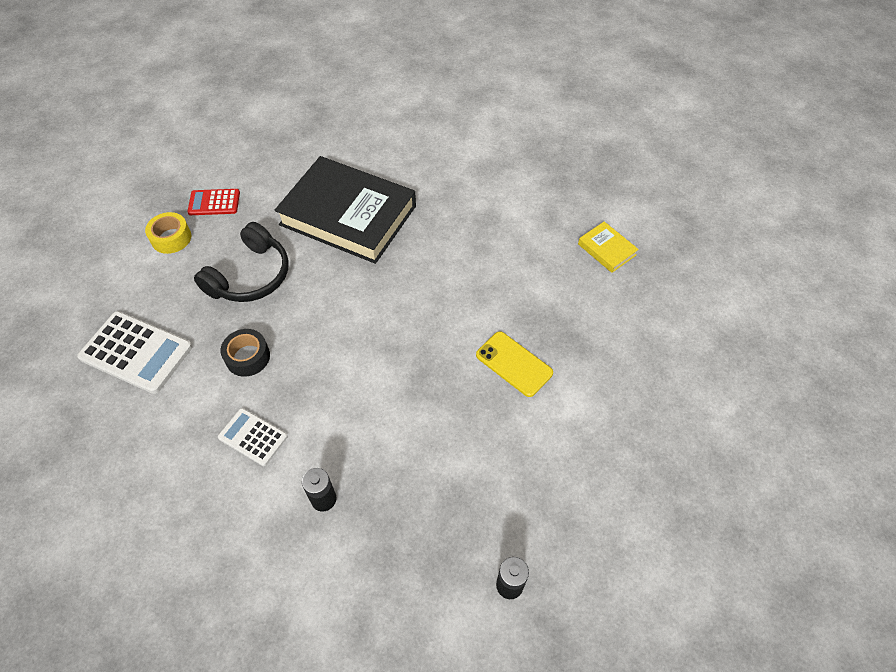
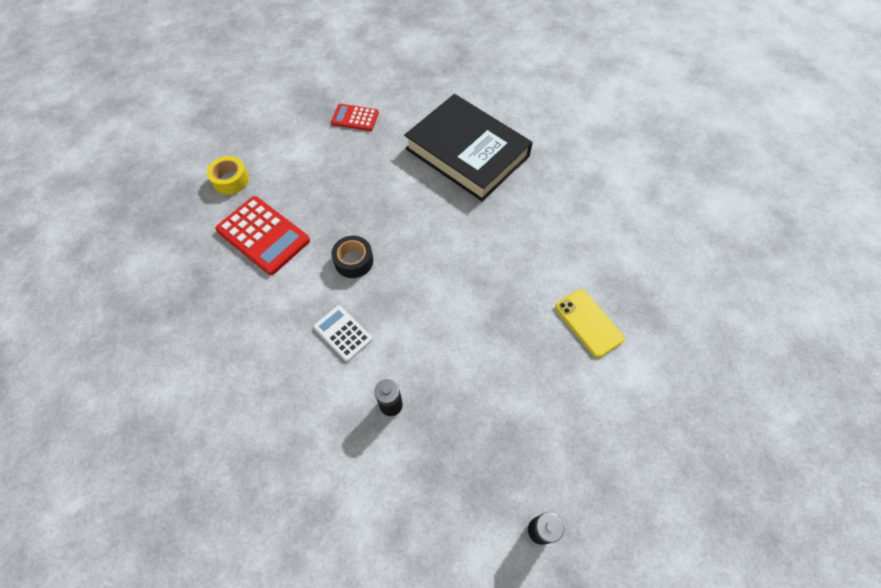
camera: 15 degrees right, 5 degrees up
white calculator [77,311,193,394] -> red calculator [215,196,310,275]
yellow tape [145,212,192,254] -> yellow tape moved to [207,156,249,195]
black headphones [194,222,289,302] -> none
yellow book [578,221,639,273] -> none

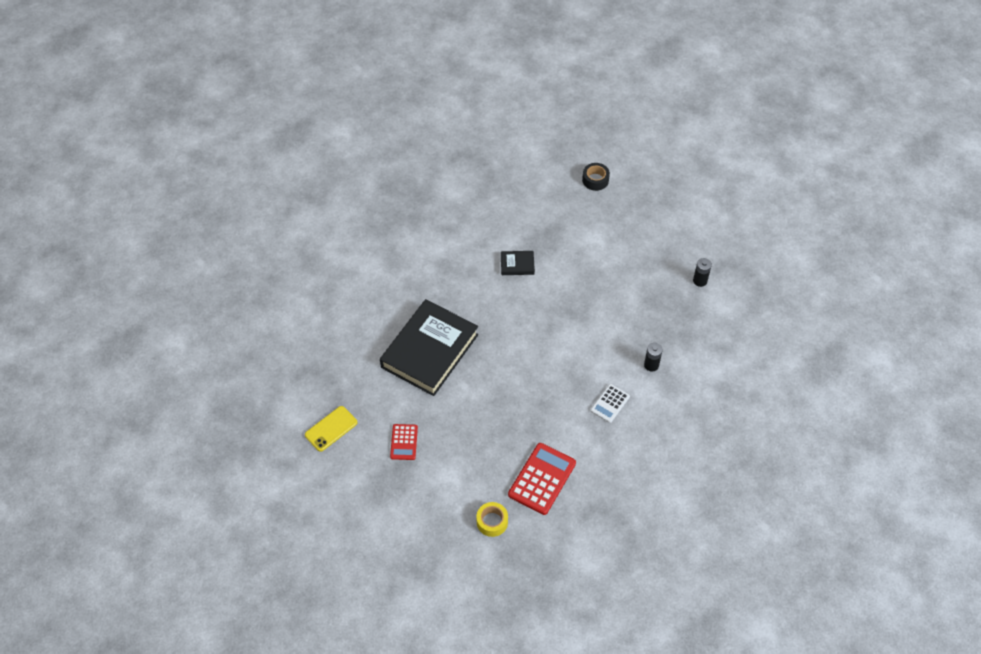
camera: 100 degrees left, 5 degrees down
black tape [331,236,374,278] -> black tape moved to [582,163,610,191]
yellow phone [555,289,625,358] -> yellow phone moved to [305,406,357,452]
none -> black book [501,251,535,275]

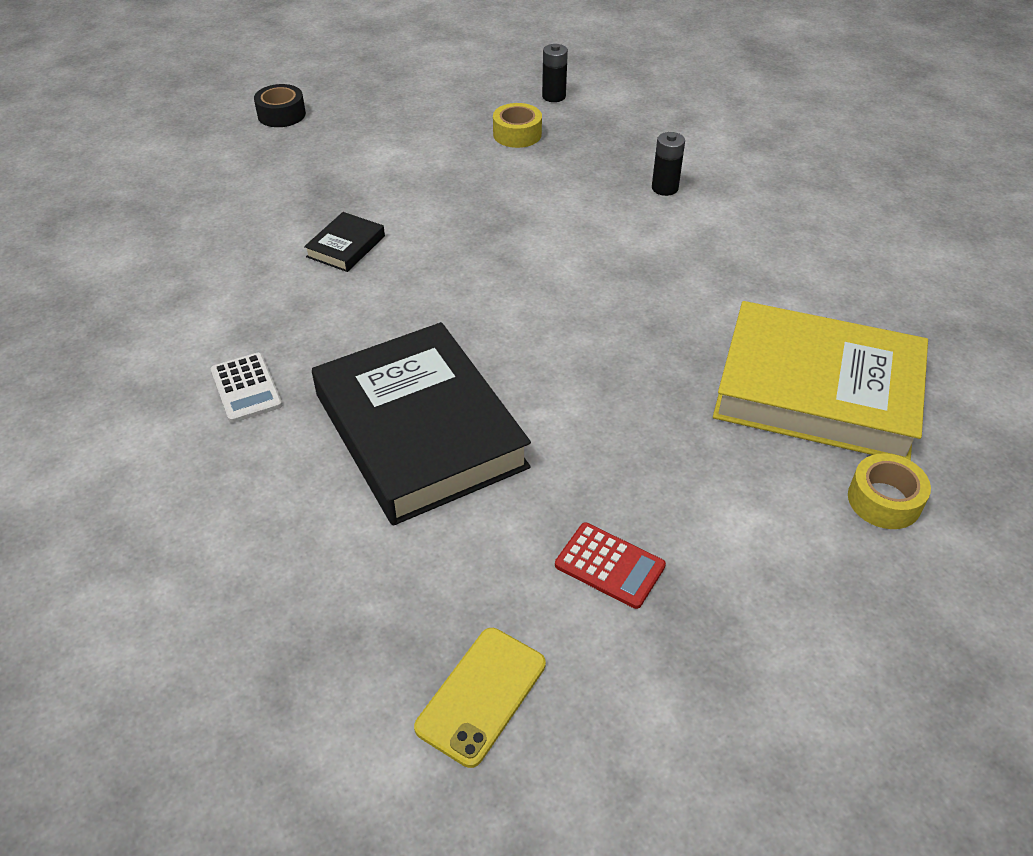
camera: 60 degrees left, 10 degrees down
yellow phone [305,406,357,452] -> yellow phone turned 45 degrees clockwise [414,628,546,768]
red calculator [508,443,576,515] -> yellow book [713,301,928,461]
white calculator [590,384,630,423] -> white calculator moved to [211,353,282,423]
none -> yellow tape [493,103,542,148]

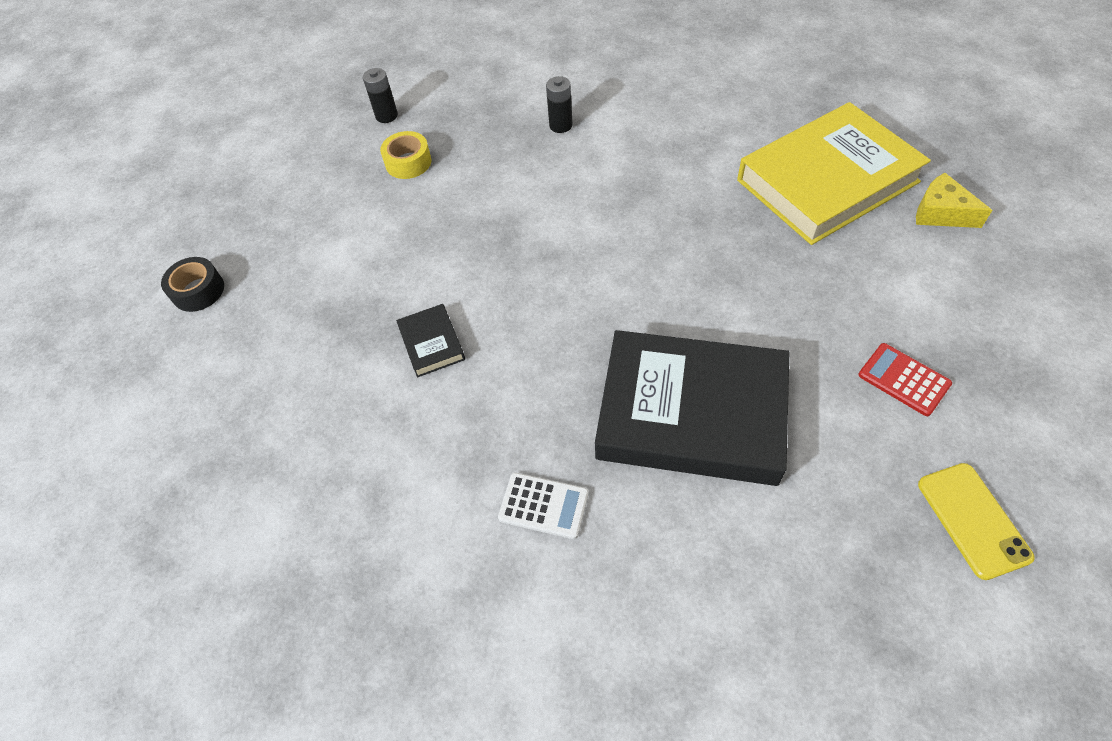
camera: 45 degrees left, 10 degrees up
red calculator [555,522,666,609] -> red calculator turned 120 degrees counterclockwise [858,343,952,416]
yellow tape [848,453,931,529] -> yellow cheese [916,173,992,228]

